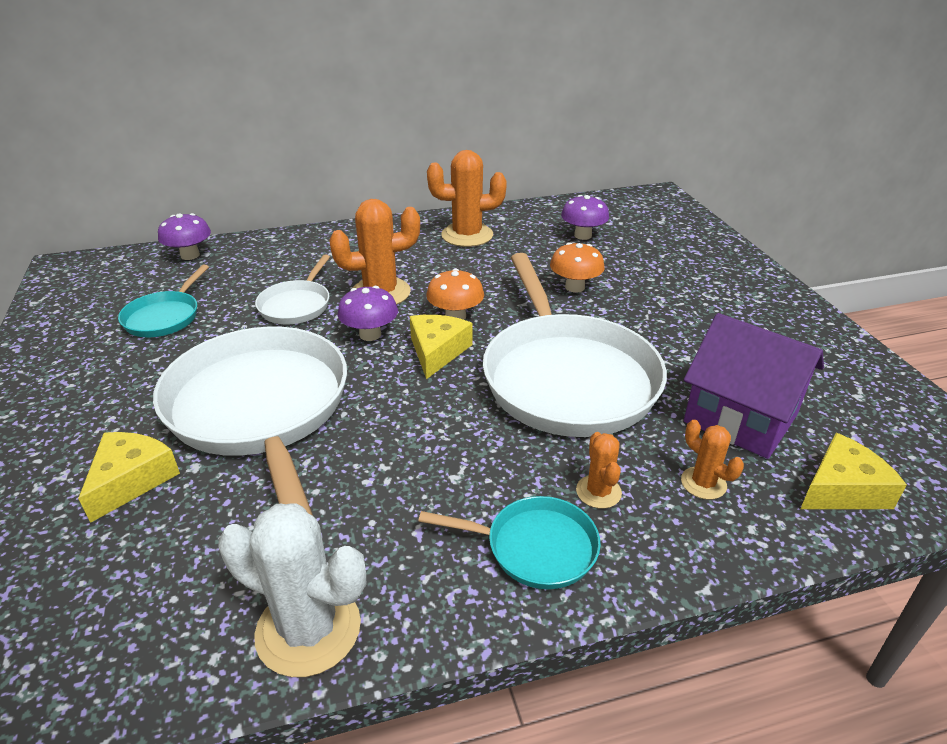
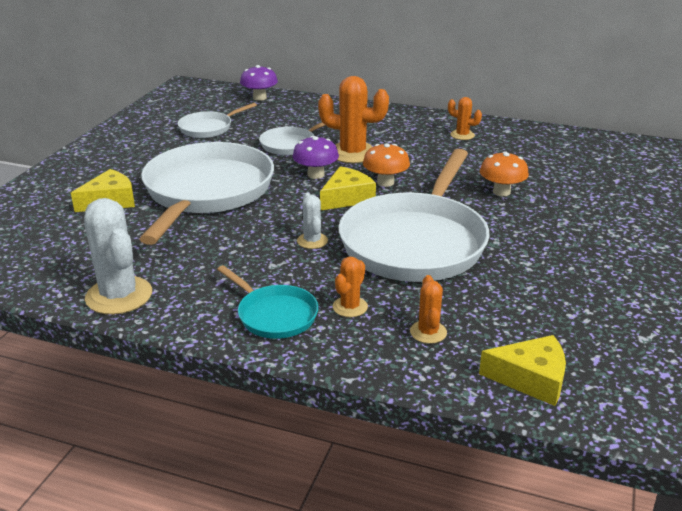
camera: 35 degrees right, 5 degrees down
turquoise pan [118,264,209,337] -> white pan [178,103,257,138]
orange cactus [427,150,507,247] -> orange cactus [448,97,482,140], size x0.53
purple mushroom [561,195,609,240] -> none
purple house [684,313,824,459] -> none
none -> white cactus [297,192,328,249]

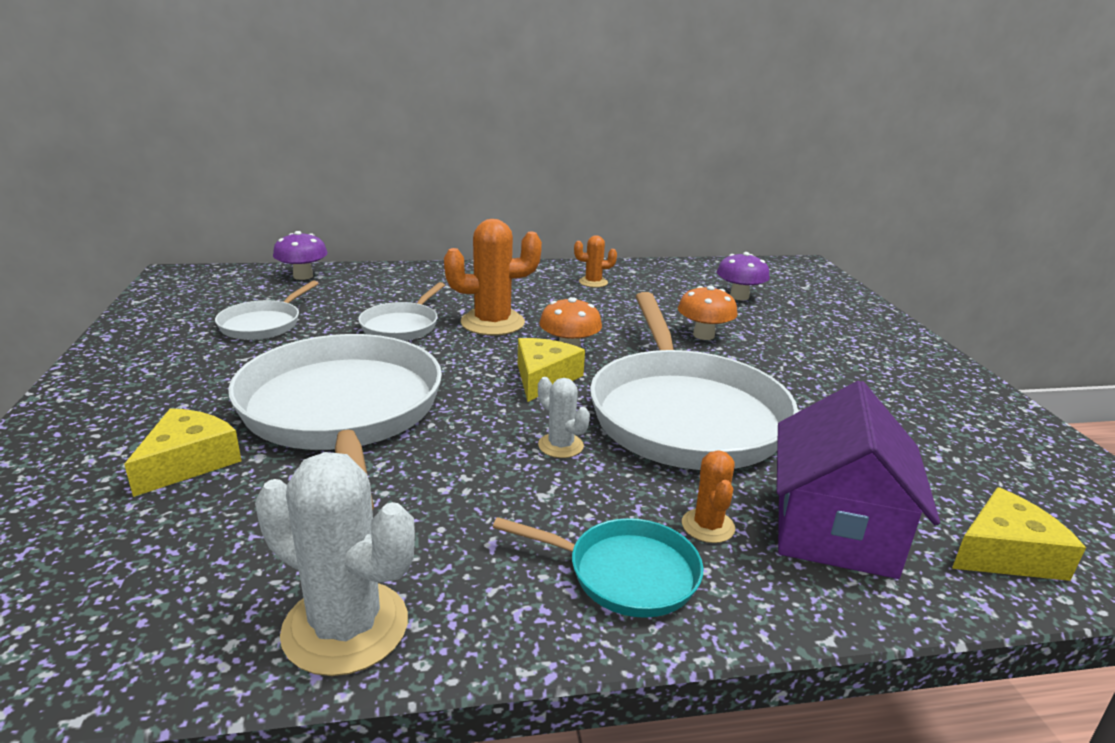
camera: 30 degrees left, 5 degrees down
purple mushroom [292,136,339,179] -> purple mushroom moved to [717,252,770,300]
orange cactus [410,275,447,344] -> purple house [777,381,940,579]

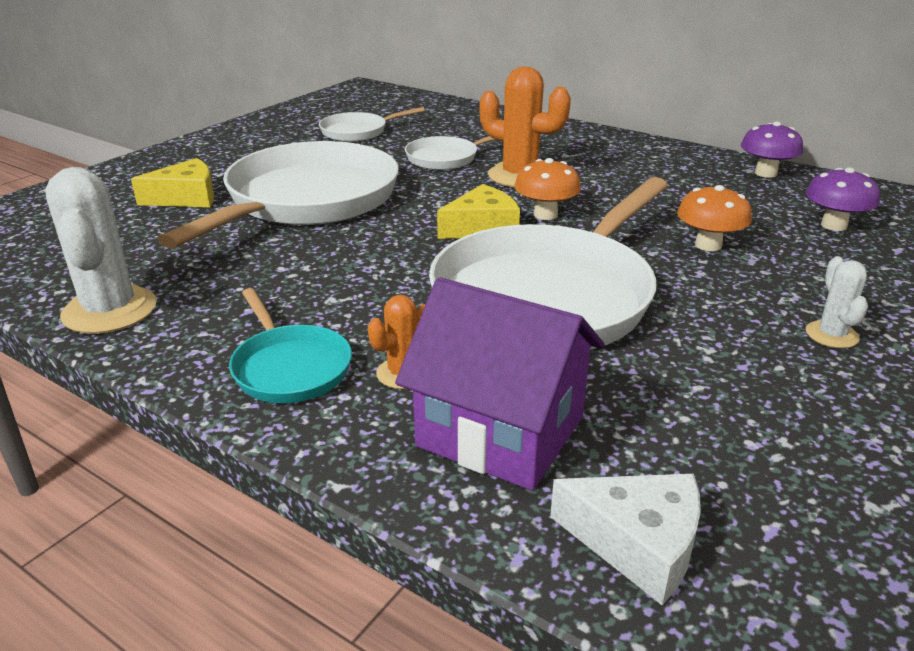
camera: 45 degrees right, 5 degrees up
purple mushroom [273,231,328,280] -> purple mushroom moved to [741,121,803,178]
white cactus [538,377,590,458] -> white cactus moved to [806,256,868,348]
orange cactus [574,235,617,288] -> none
purple house [777,381,940,579] -> purple house turned 60 degrees clockwise [395,277,604,491]
yellow cheese [952,487,1086,581] -> white cheese [550,474,701,605]

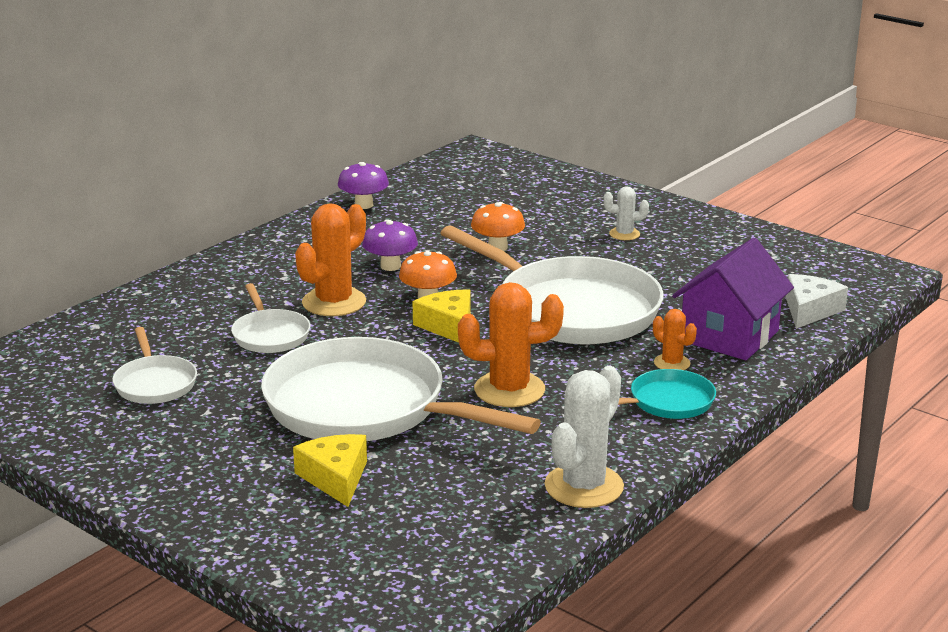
camera: 85 degrees left, 5 degrees down
white cactus [45,167,157,334] -> white cactus turned 45 degrees counterclockwise [545,366,624,508]
purple mushroom [806,167,880,231] -> purple mushroom moved to [362,220,418,271]
none -> orange cactus [458,282,564,407]

